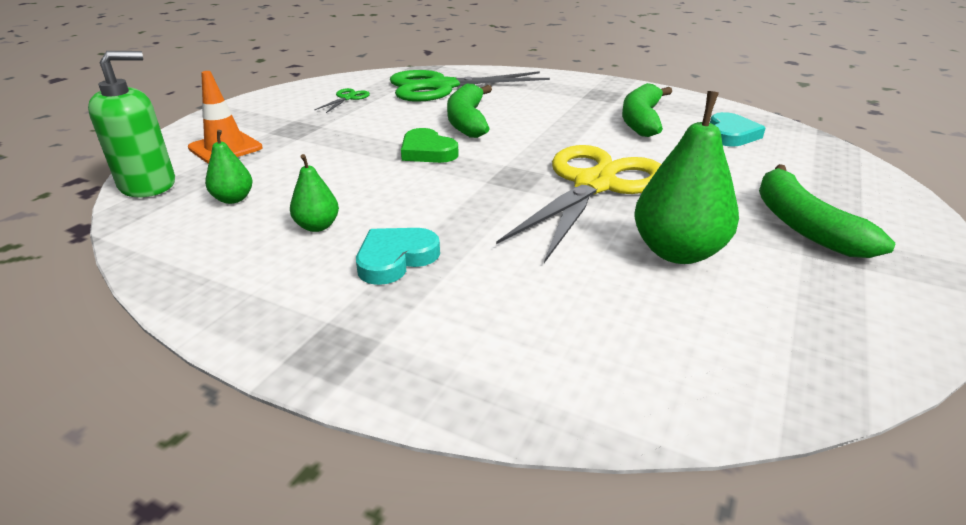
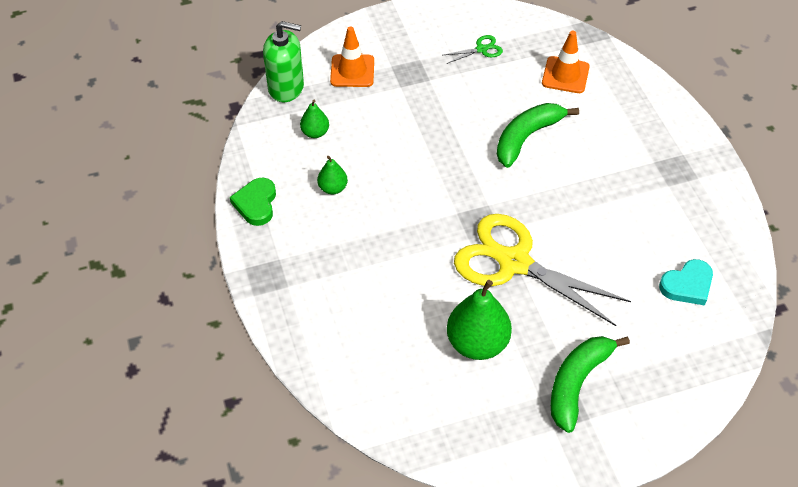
camera: 45 degrees right, 20 degrees up
turquoise heart [356,228,440,285] -> none
green scissors [390,70,550,102] -> orange traffic cone [542,31,590,93]
green heart [401,128,459,163] -> green heart moved to [230,178,276,226]
yellow scissors [496,145,661,263] -> yellow scissors turned 135 degrees counterclockwise [454,214,631,326]
green banana [622,83,672,137] -> none

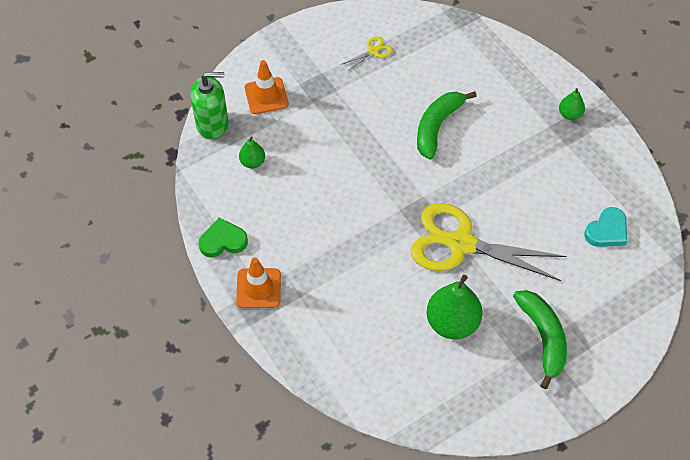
camera: 15 degrees left, 5 degrees up
green heart [230,178,276,226] -> green heart turned 90 degrees clockwise [199,218,248,257]
green pear [317,156,348,194] -> green pear moved to [559,88,585,120]
green scissors [444,35,503,64] -> yellow scissors [342,36,393,72]
orange traffic cone [542,31,590,93] -> orange traffic cone moved to [236,257,281,308]
green banana [550,336,630,433] -> green banana turned 150 degrees clockwise [513,290,567,389]

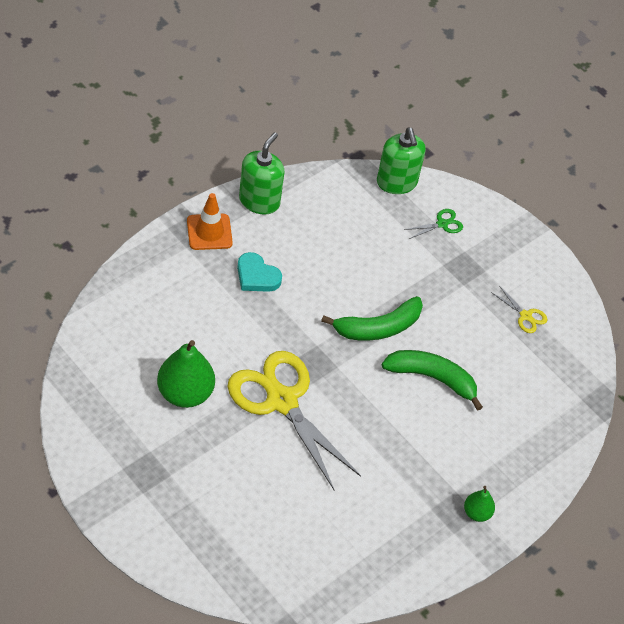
camera: 75 degrees right, 5 degrees down
green heart [199,218,248,257] -> green soap dispenser [239,132,285,215]
green pear [239,137,265,169] -> none
orange traffic cone [245,60,289,114] -> green scissors [404,209,463,239]
yellow scissors [410,203,567,281] -> yellow scissors turned 45 degrees counterclockwise [228,351,361,490]
green banana [513,290,567,389] -> green banana moved to [321,296,423,341]
turquoise heart [584,207,627,247] -> turquoise heart moved to [237,252,282,292]

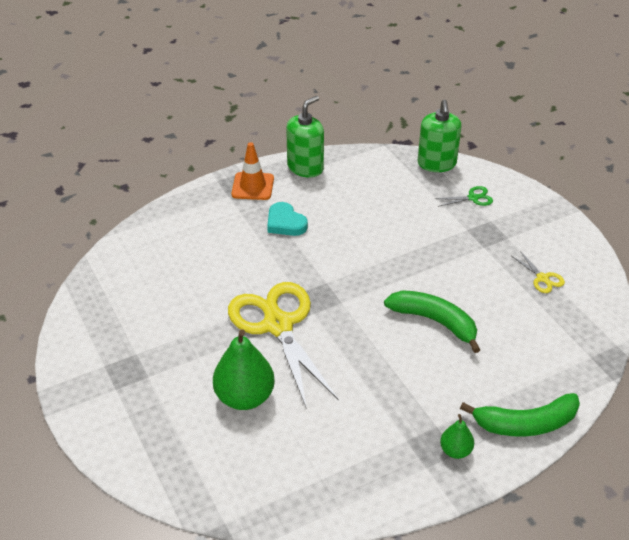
camera: 20 degrees right, 10 degrees down
green pear [157,340,215,408] -> green pear moved to [213,329,275,410]
green banana [321,296,423,341] -> green banana moved to [460,393,580,437]

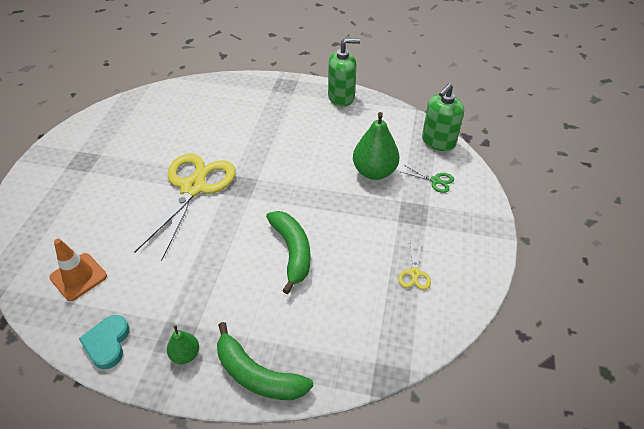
camera: 40 degrees right, 5 degrees up
green pear [213,329,275,410] -> green pear moved to [353,112,400,180]
orange traffic cone [231,142,274,200] -> orange traffic cone moved to [49,239,107,301]
turquoise heart [267,202,308,236] -> turquoise heart moved to [79,315,130,369]

